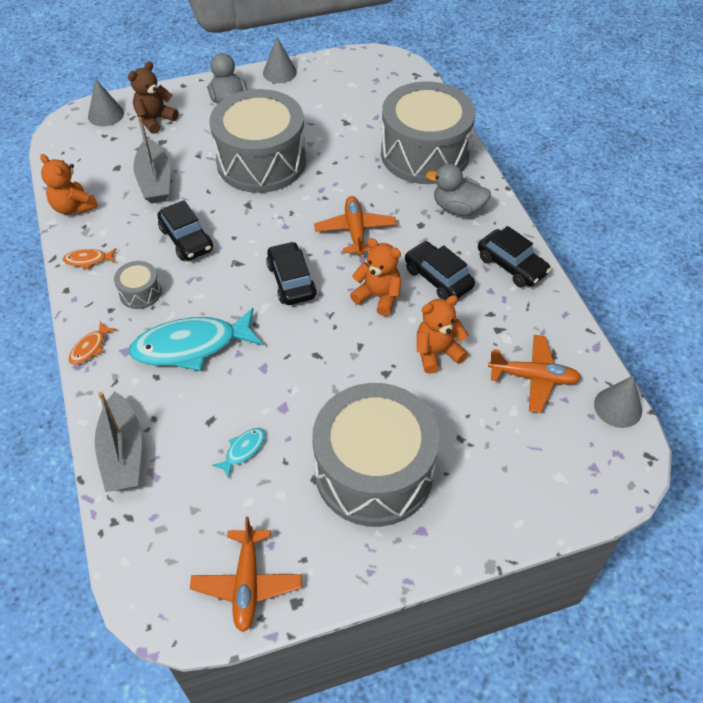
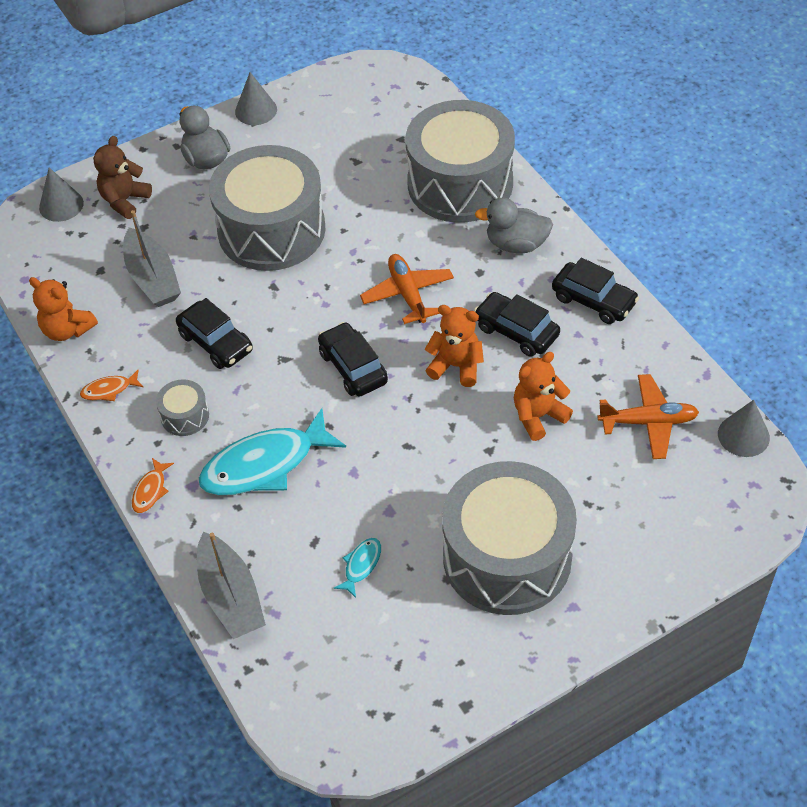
camera: 10 degrees left, 0 degrees up
orange plane [190,517,302,632] -> none

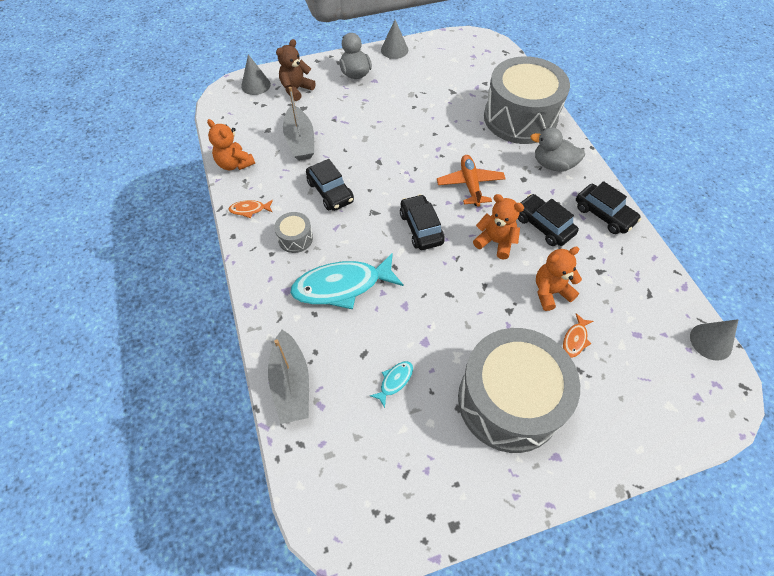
camera: 10 degrees right, 5 degrees up
orange fish [132,458,174,513] -> orange fish moved to [563,313,593,358]
grey drum [209,145,326,271] -> none
orange plane [598,374,699,459] -> none

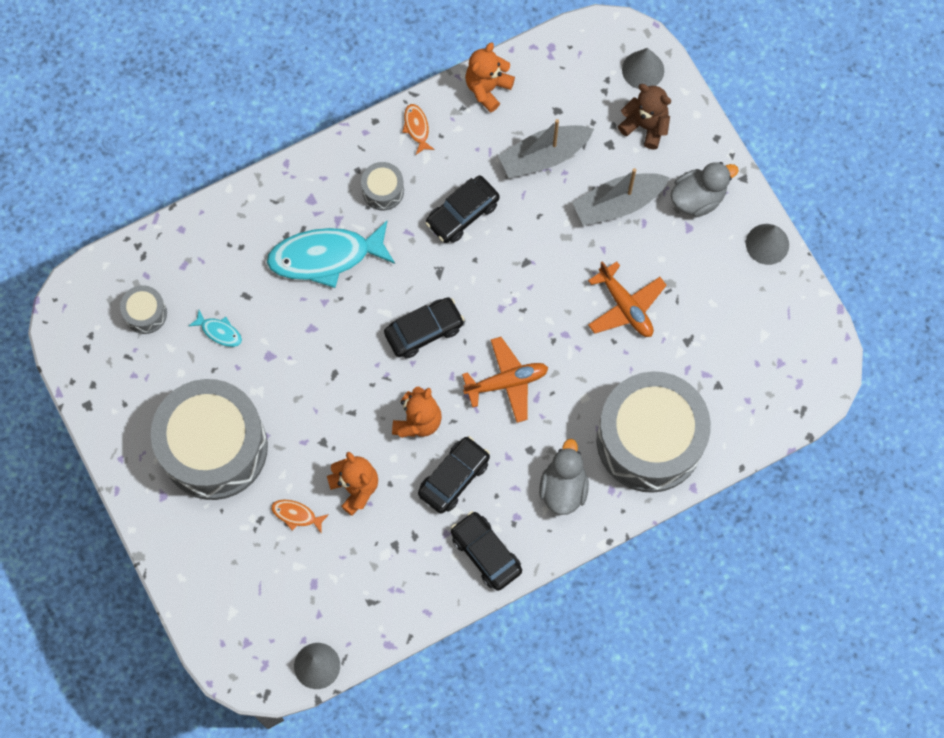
camera: 80 degrees right, 15 degrees up
grey boat [268,330,309,424] -> grey boat moved to [572,168,670,226]
turquoise fish [290,253,404,309] -> turquoise fish turned 75 degrees counterclockwise [267,221,395,288]
black car [576,181,641,234] -> black car turned 105 degrees clockwise [451,511,522,591]
none -> grey drum [120,285,167,334]
none -> orange plane [588,261,667,337]

